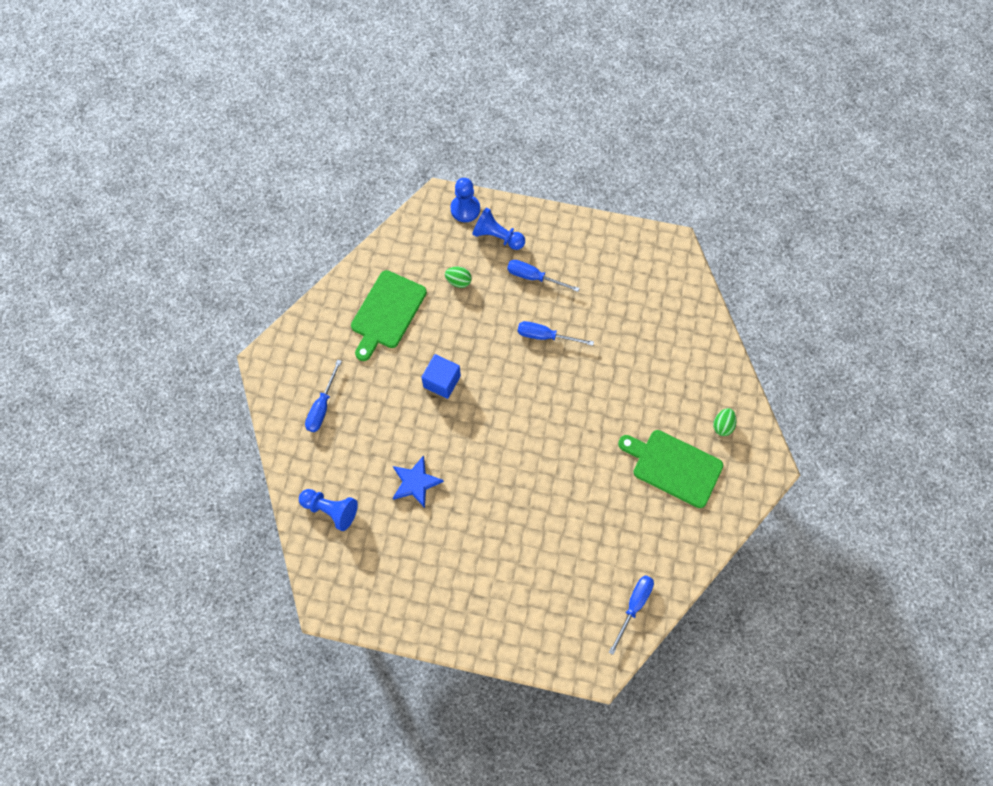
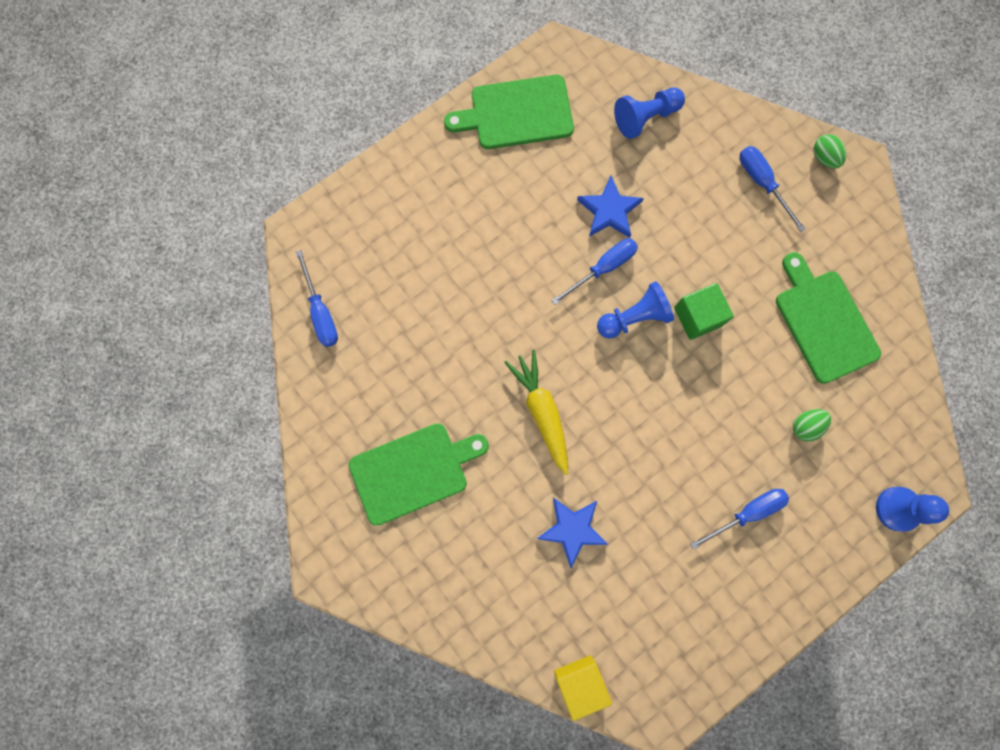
camera: 130 degrees right, 10 degrees up
blue cube [421,354,461,399] -> green cube [674,283,734,340]
blue pawn [472,208,525,250] -> blue pawn moved to [597,281,674,339]
blue screwdriver [518,321,594,346] -> blue screwdriver moved to [551,238,638,305]
green egg [713,408,736,436] -> green egg moved to [813,134,846,169]
none -> green cutting board [444,75,574,149]
none -> yellow carrot [504,350,568,475]
none -> blue star [537,498,608,568]
none -> yellow cube [554,655,612,721]

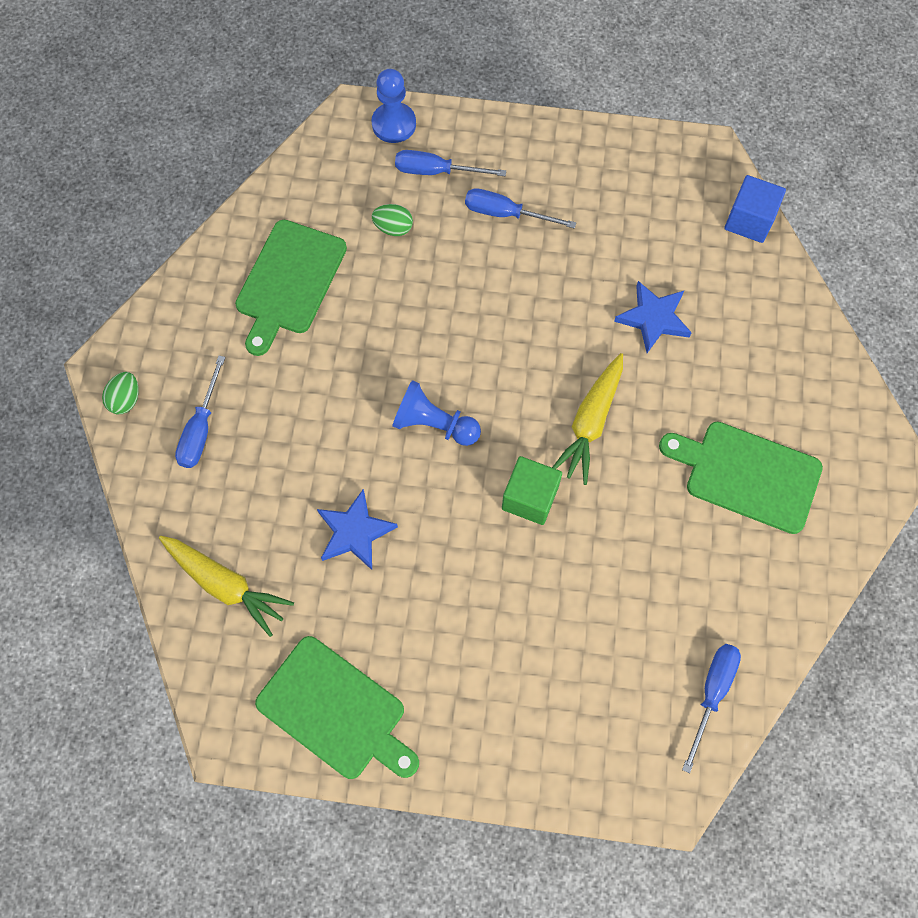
camera: 135 degrees left, 10 degrees down
blue screwdriver [551,238,638,305] -> blue screwdriver moved to [395,150,506,176]
yellow cube [554,655,612,721] -> blue cube [724,175,786,243]
blue pawn [614,87,685,139] -> yellow carrot [159,536,294,637]
green cube [674,283,734,340] -> green cube moved to [502,456,562,525]

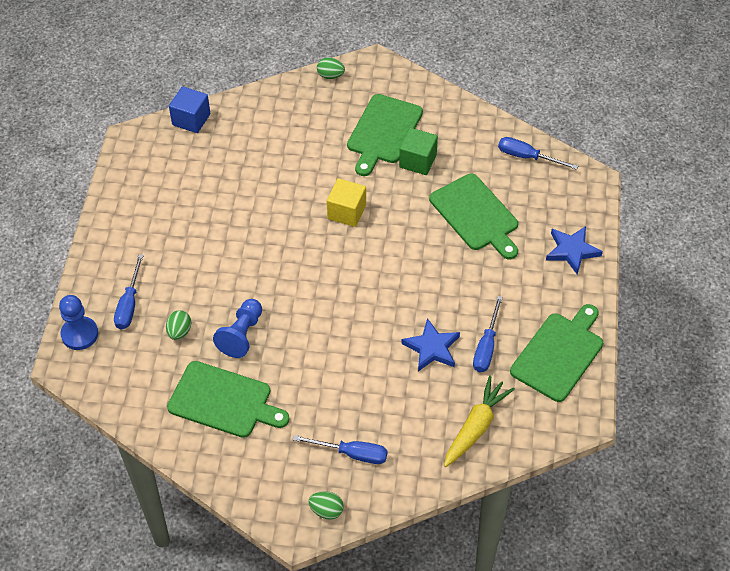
camera: 90 degrees left, 15 degrees down
blue pawn [392,380,481,446] -> blue pawn moved to [213,299,262,358]
blue screwdriver [465,188,576,229] -> blue screwdriver moved to [473,296,503,372]
green cube [502,456,562,525] -> green cube moved to [399,128,438,175]
yellow carrot [552,353,623,485] -> yellow cube [327,178,366,227]
blue star [614,281,692,353] -> blue star moved to [546,226,603,275]
none -> green egg [317,57,345,79]
none -> green cutting board [429,174,518,259]

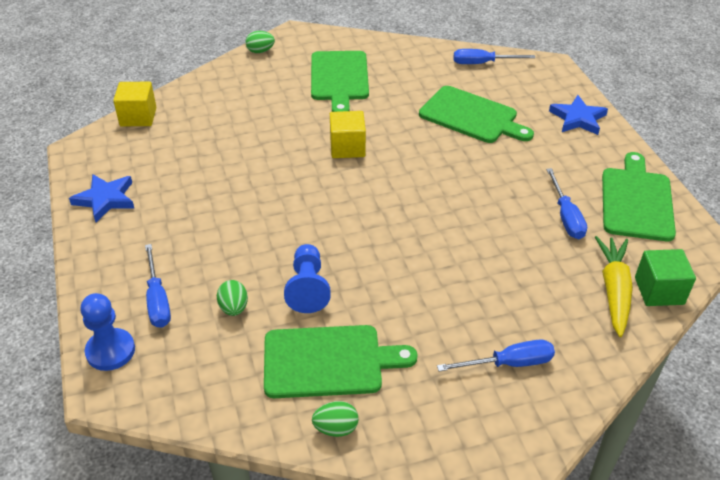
camera: 25 degrees left, 10 degrees down
blue cube [169,86,210,133] -> yellow cube [113,82,156,126]
green egg [309,491,344,520] -> green egg moved to [312,401,358,437]
green cube [399,128,438,175] -> green cube moved to [635,249,696,306]
blue star [401,318,460,371] -> blue star moved to [69,174,134,222]

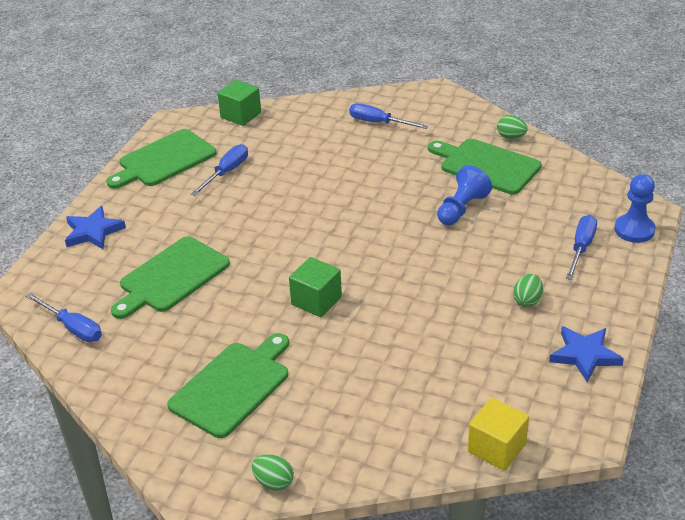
camera: 140 degrees left, 5 degrees down
green egg [217,280,248,316] -> green egg moved to [513,274,543,307]
yellow cube [330,111,366,158] -> green cube [289,257,342,317]
green cutting board [419,86,534,143] -> green cutting board turned 120 degrees counterclockwise [111,236,230,319]
yellow carrot [595,236,633,337] -> none

